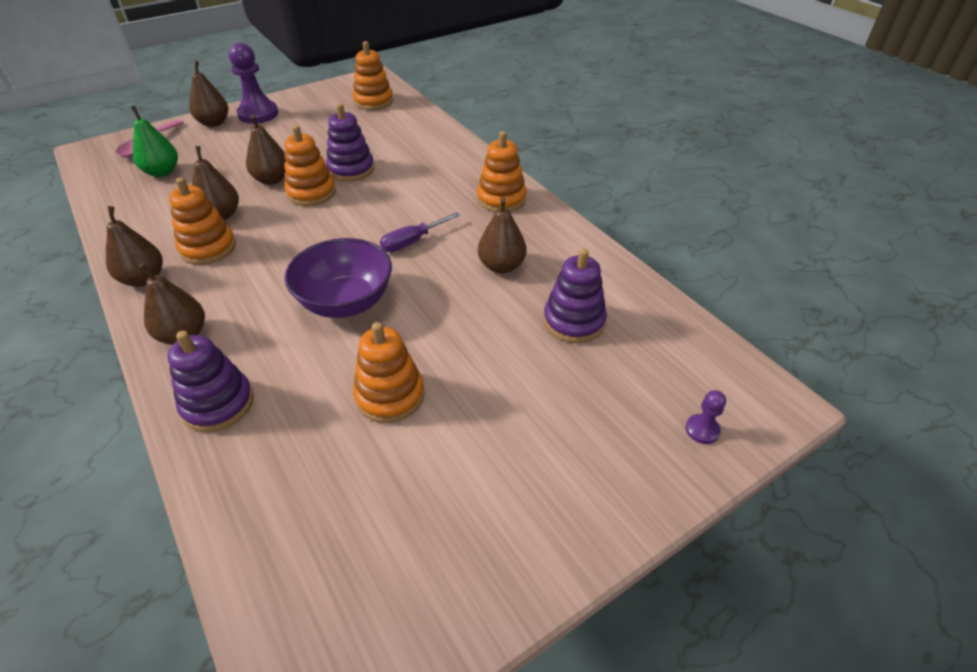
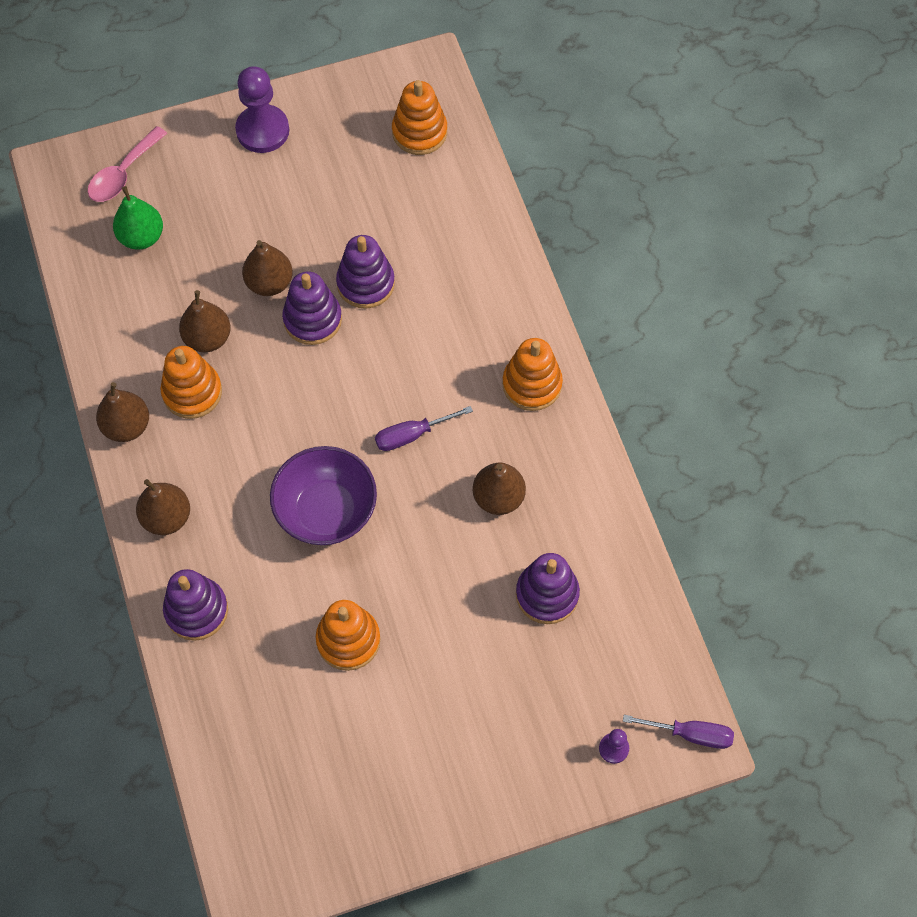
camera: 15 degrees right, 20 degrees up
brown pear [189,61,228,127] -> none
orange stacking toy [284,125,336,206] -> purple stacking toy [282,272,342,345]
none -> purple screwdriver [623,715,734,749]

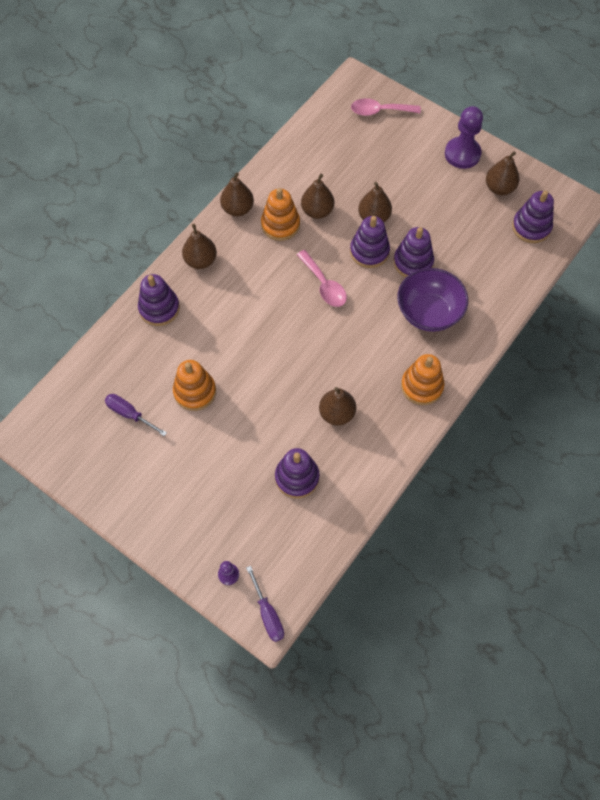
camera: 55 degrees right, 0 degrees up
green pear [113,186,163,250] -> none
purple bowl [270,446,377,545] -> purple bowl moved to [397,268,468,332]
purple screwdriver [375,406,473,451] -> purple screwdriver moved to [105,394,167,436]
orange stacking toy [392,80,447,155] -> purple stacking toy [512,190,554,243]
none -> pink spoon [297,250,347,307]
none -> brown pear [486,151,519,195]

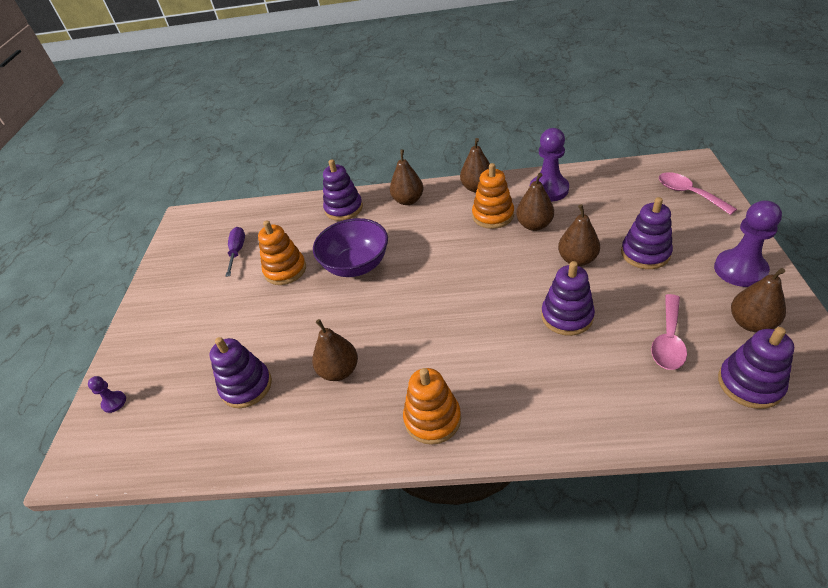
camera: 60 degrees right, 20 degrees down
purple screwdriver [246,566,284,642] -> none
pink spoon [297,250,347,307] -> pink spoon moved to [651,294,687,370]
purple stacking toy [350,216,390,268] -> purple stacking toy moved to [621,197,673,269]
purple bowl [397,268,468,332] -> purple bowl moved to [313,218,388,277]
none -> purple pawn [530,128,569,202]

